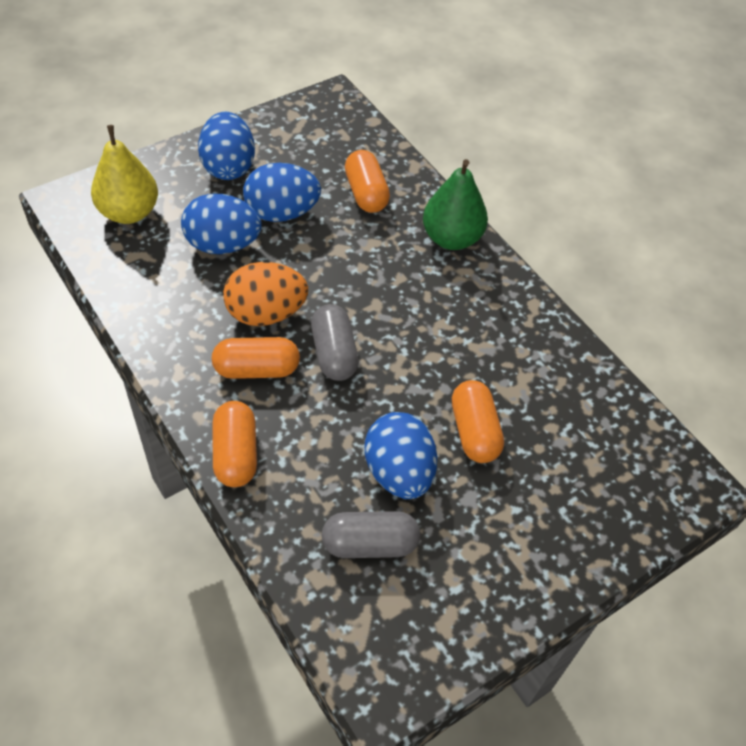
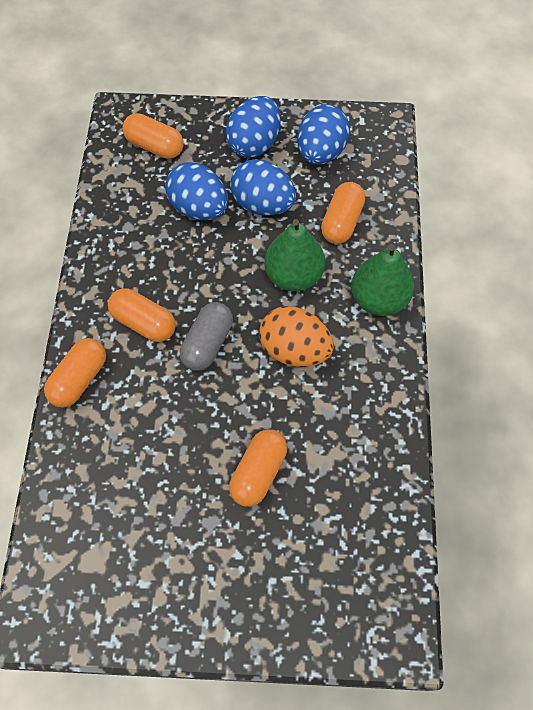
camera: 40 degrees right, 10 degrees up
yellow pear [91,125,158,224] -> orange capsule [122,113,184,159]
orange egg [223,262,308,326] -> orange egg moved to [259,306,334,367]
grey capsule [322,511,420,558] -> none
blue egg [365,412,437,499] -> blue egg moved to [298,104,350,165]
none -> green pear [264,219,325,291]

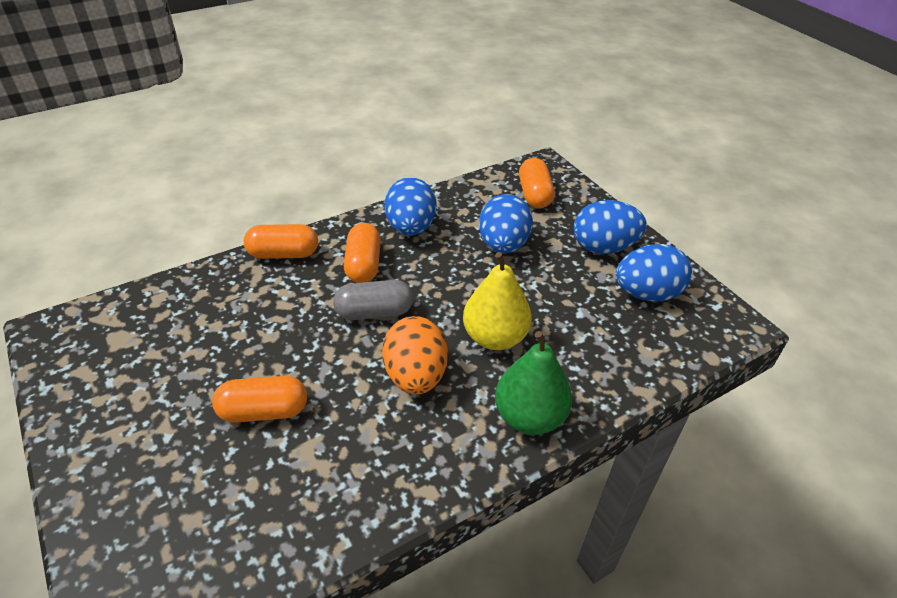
camera: 55 degrees right, 20 degrees down
blue egg [230,159,296,215] -> blue egg moved to [384,178,436,236]
green pear [264,219,325,291] -> yellow pear [463,252,532,350]
orange capsule [321,182,365,244] -> none

